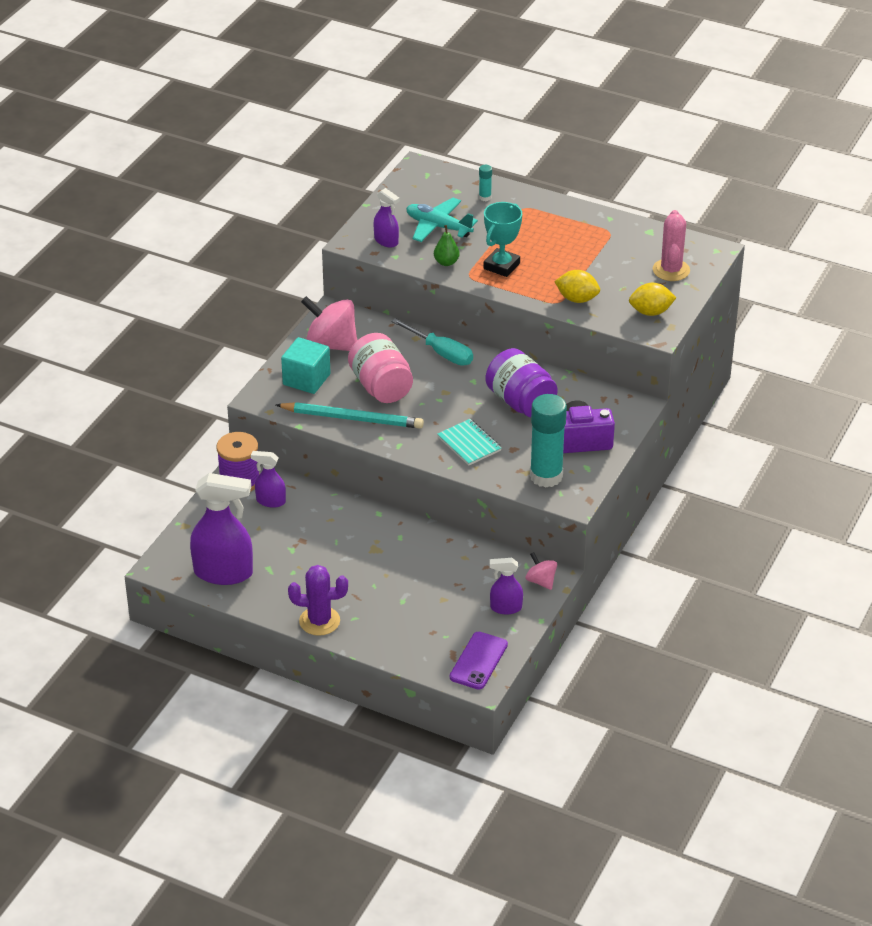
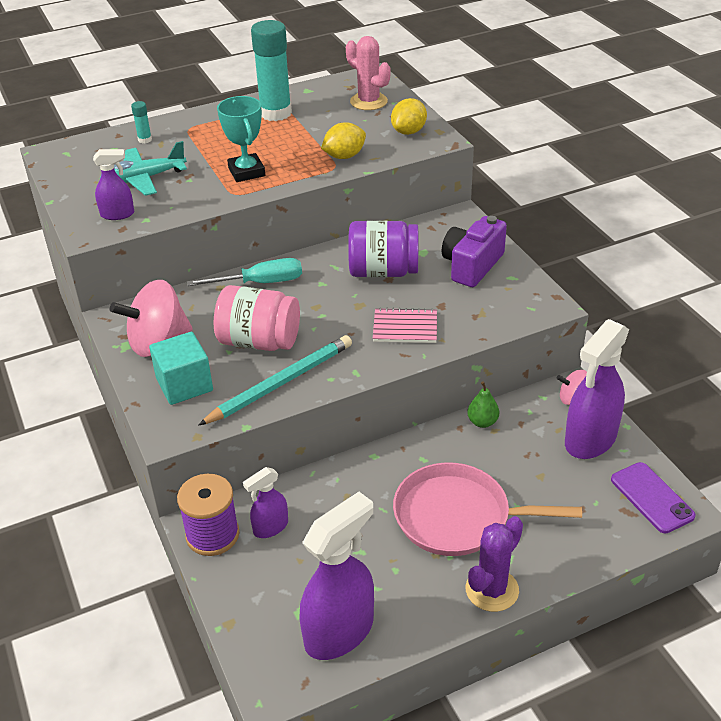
camera: 50 degrees left, 0 degrees up
green pear [434,225,460,266] -> green pear moved to [467,381,499,428]
turquoise notebook [437,419,502,466] -> pink notebook [373,307,437,343]
purple spray bottle [490,558,523,615] -> purple spray bottle [565,319,629,459], size x1.91
turquoise glue stick [530,394,567,487] -> turquoise glue stick moved to [251,20,292,121]
none -> pink pan [393,463,582,556]

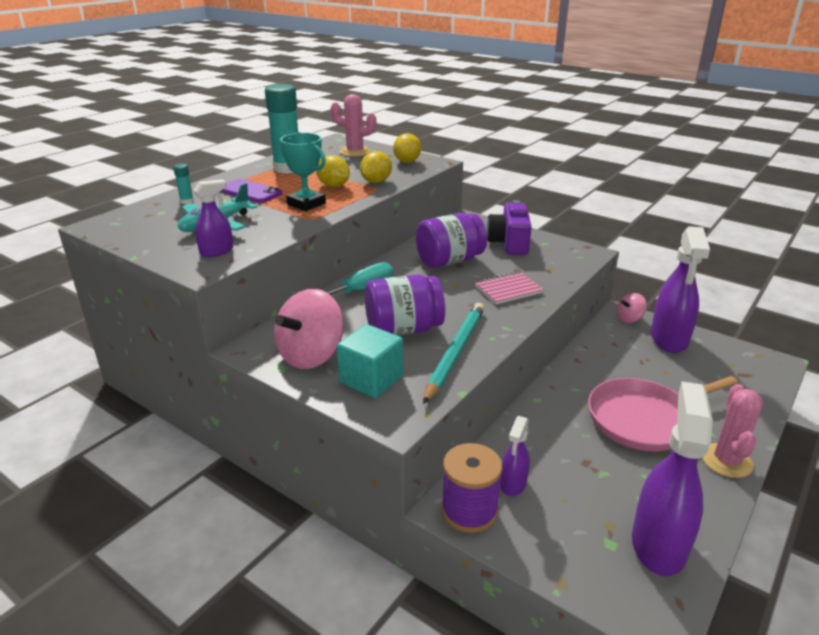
camera: 30 degrees left, 10 degrees down
pink jar [214,285,300,351] -> purple jar [365,274,445,336]
purple cactus [465,516,523,612] -> pink cactus [702,384,763,478]
green pear [467,381,499,428] -> none
purple phone [611,462,696,533] -> purple phone moved to [220,179,282,203]
none -> yellow lemon [316,155,350,187]

